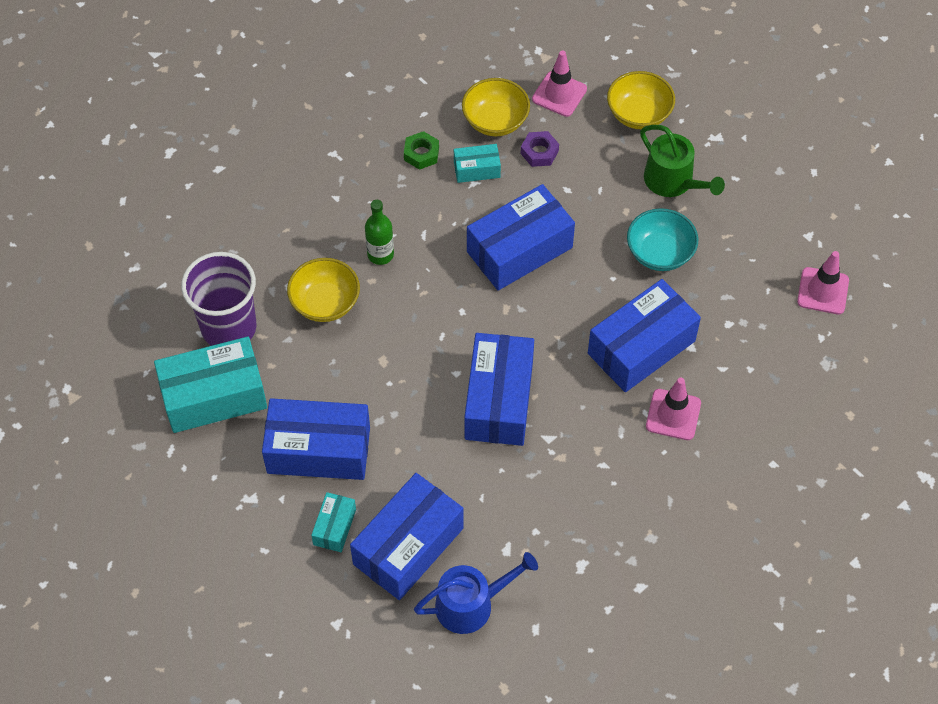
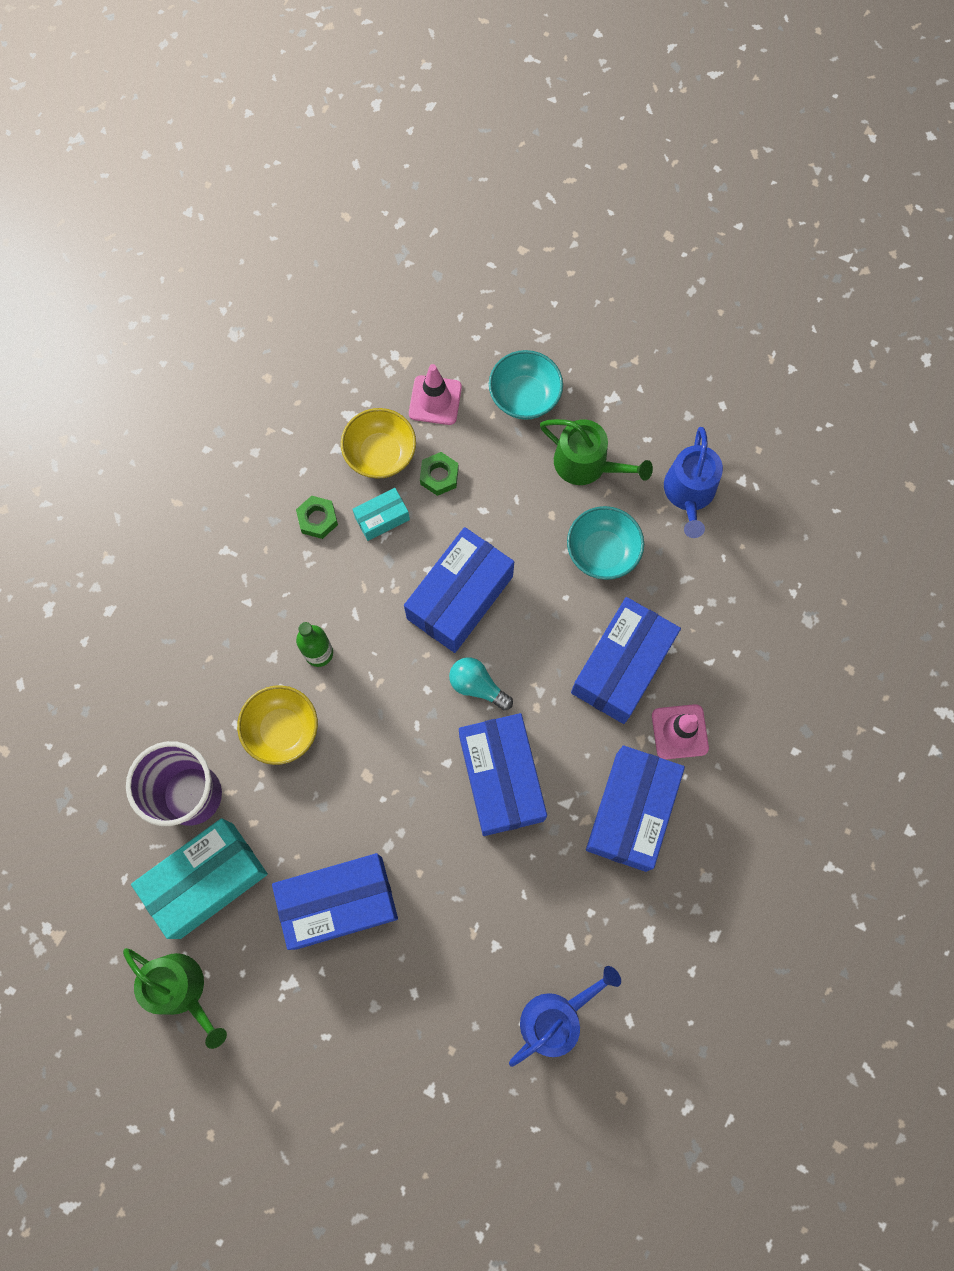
camera: 20 degrees left, 15 degrees up
turquoise box [311,492,356,552] -> none
blue box [350,473,464,600] -> blue box moved to [586,745,685,872]
purple nut [521,131,559,167] -> green nut [420,452,459,496]
yellow bowl [607,71,675,129] -> turquoise bowl [489,350,563,420]
pink traffic cone [797,251,849,314] -> none
none -> green watering can [123,948,227,1049]
none -> turquoise light bulb [449,658,513,711]
none -> blue watering can [664,427,723,538]

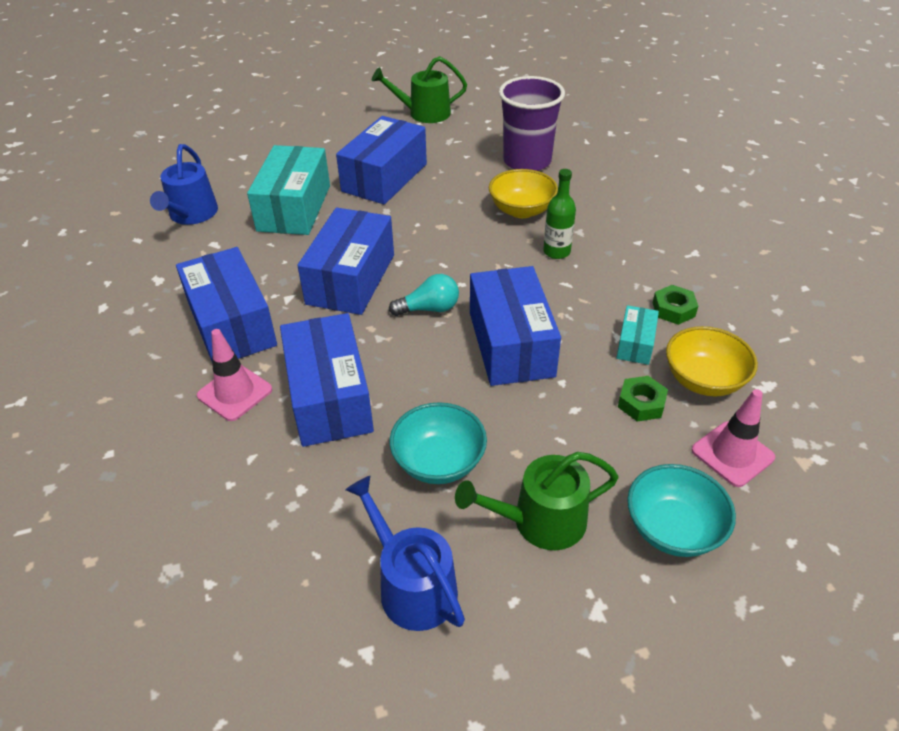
camera: 135 degrees right, 30 degrees down
turquoise box [131,818,268,939] -> turquoise box moved to [247,145,330,235]
blue box [459,713,547,836] -> blue box turned 75 degrees clockwise [297,208,394,315]

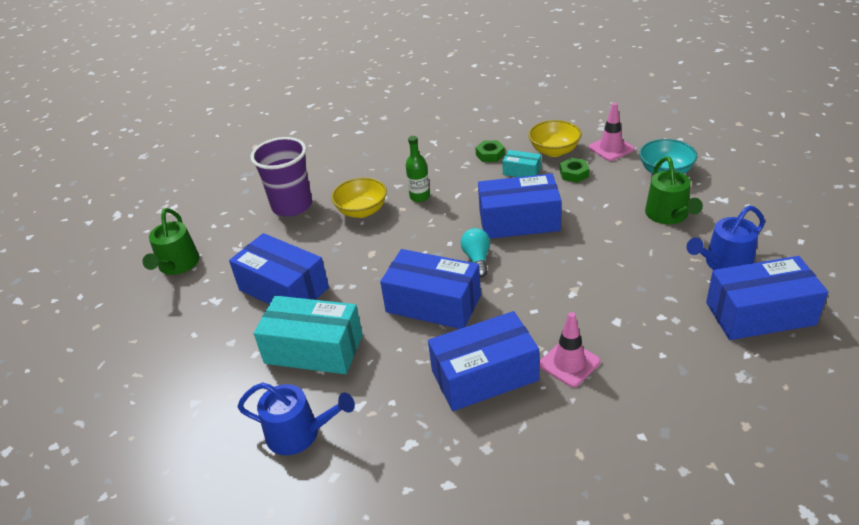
camera: 80 degrees left, 5 degrees down
blue box [280,313,374,447] -> blue box moved to [706,256,828,340]
turquoise bowl [389,402,487,484] -> none

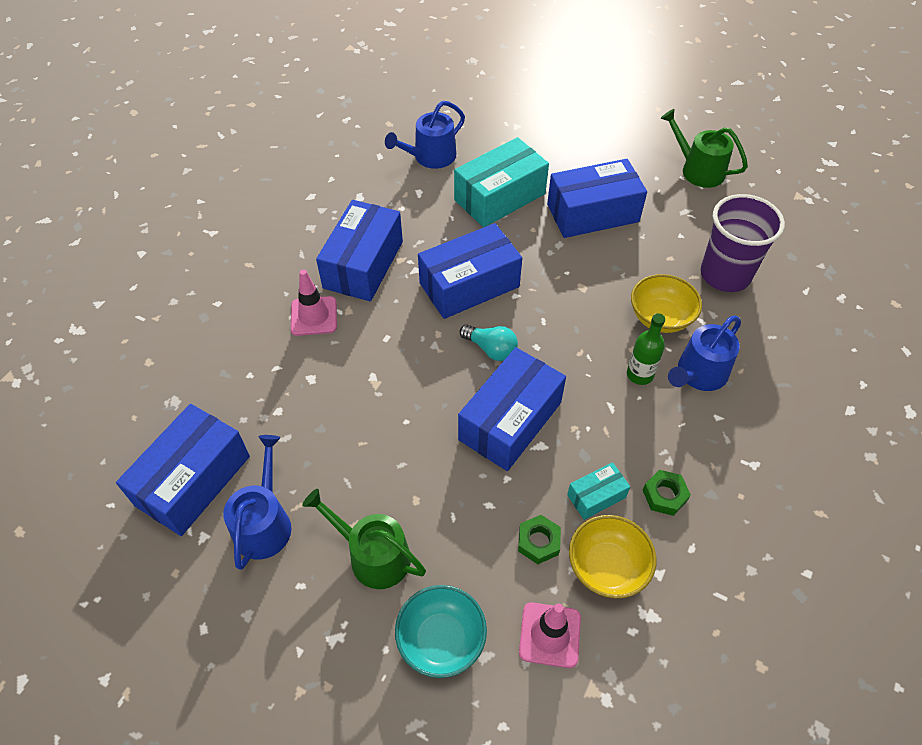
camera: 125 degrees right, 15 degrees up
none -> blue watering can [668,316,741,391]

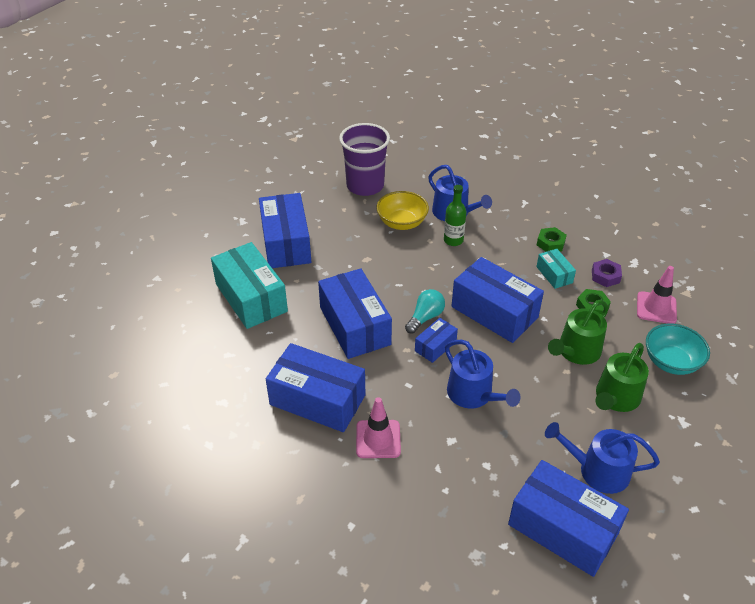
camera: 85 degrees left, 10 degrees down
blue watering can [385,101,465,169] -> blue watering can moved to [445,340,521,409]
yellow bowl [569,515,656,598] -> purple nut [592,259,622,287]
green watering can [661,109,748,188] -> green watering can moved to [548,300,608,365]
none -> blue box [415,318,458,363]

